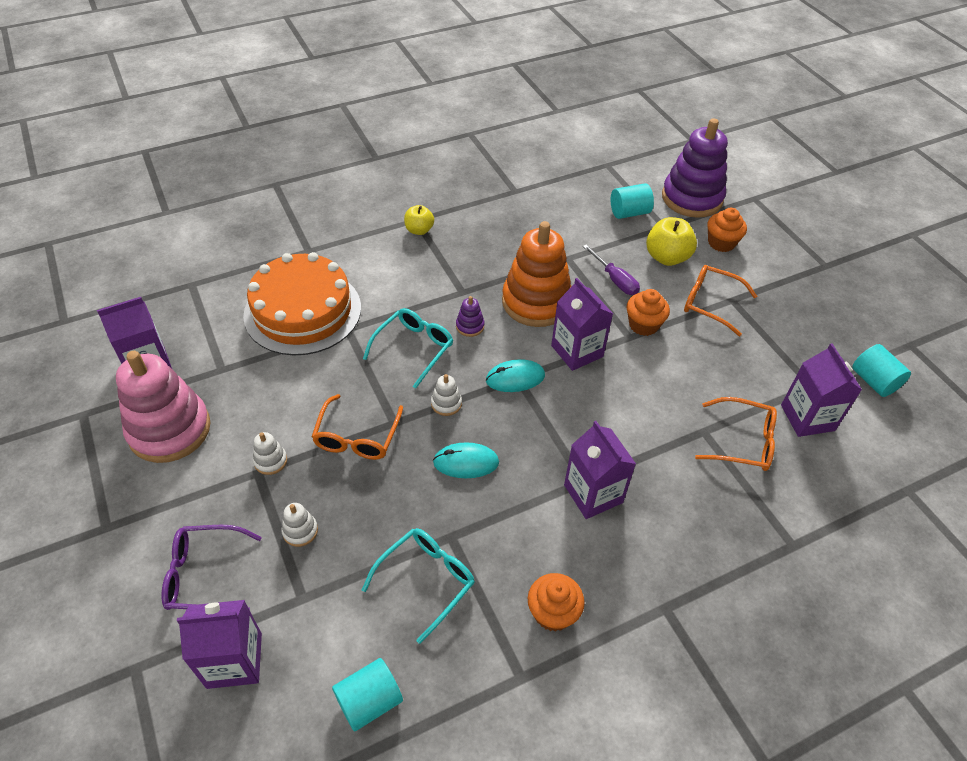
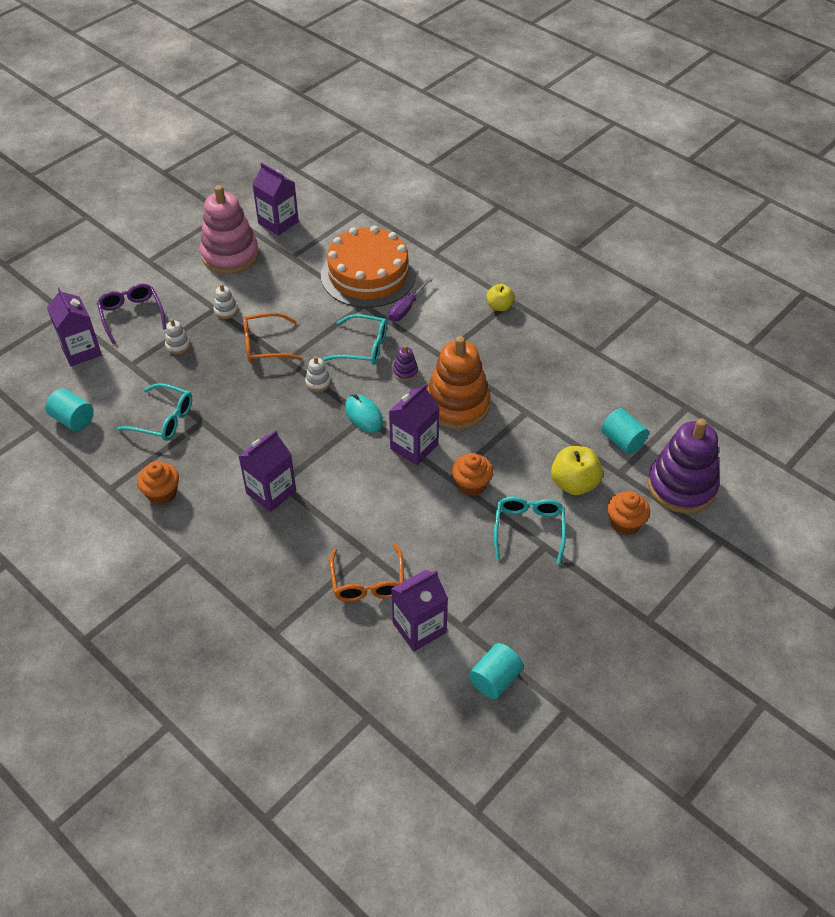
camera: 70 degrees right, 0 degrees up
turquoise mouse [433,442,499,478] -> none
purple screwdriver [583,244,640,295] -> purple screwdriver moved to [389,277,433,322]
orange glasses [684,265,757,336] -> turquoise glasses [494,497,566,564]

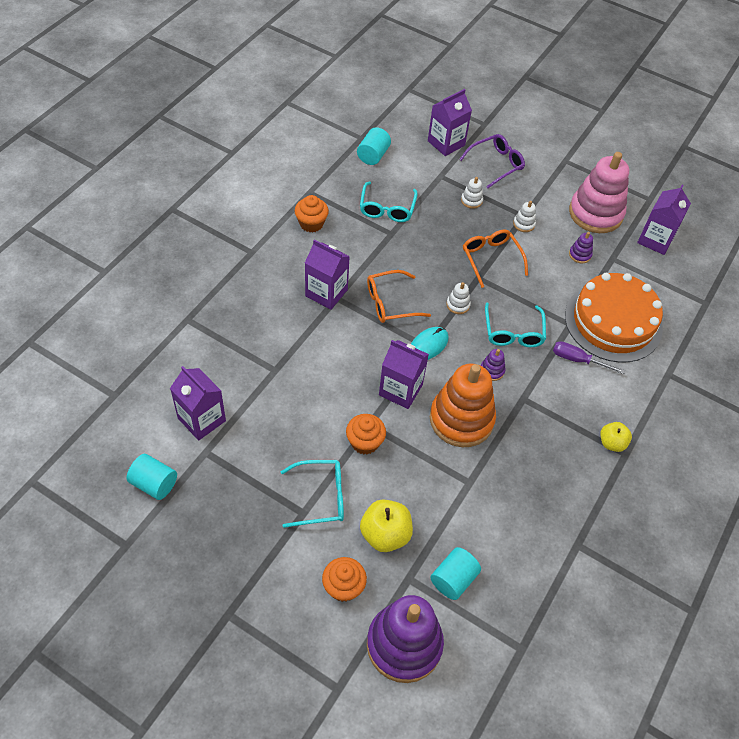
camera: 75 degrees right, 5 degrees up
orange glasses [330,543,404,602] -> orange glasses moved to [367,270,431,323]
none -> purple stacking toy [569,232,593,263]

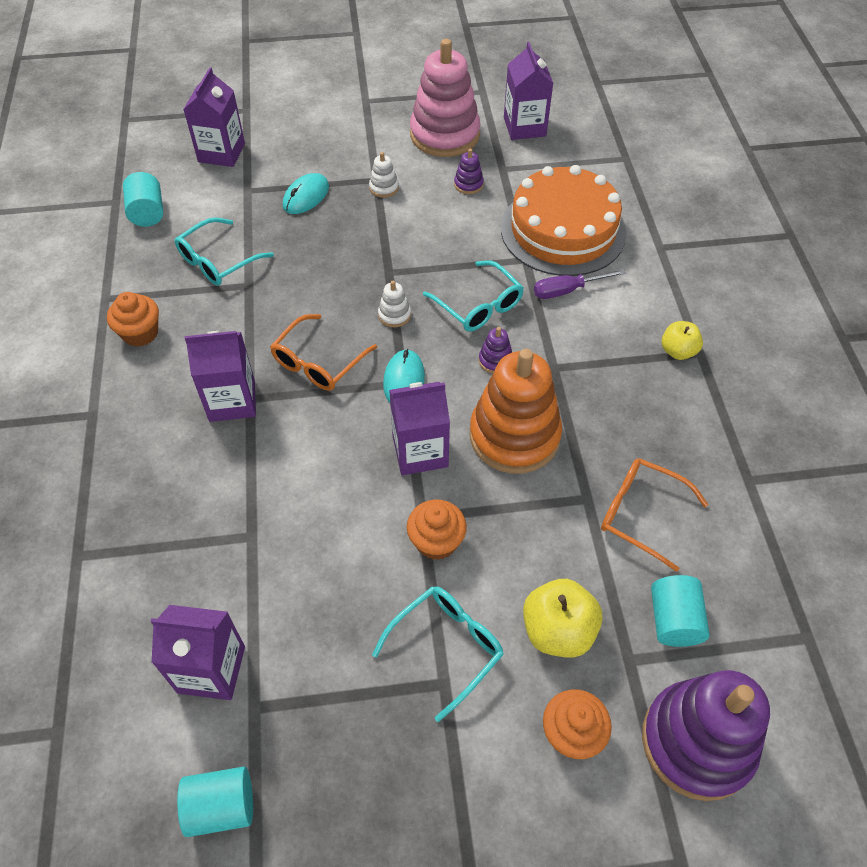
camera: 35 degrees left, 0 degrees up
turquoise glasses [360,182,418,222] -> turquoise glasses turned 75 degrees clockwise [175,217,274,286]
purple glasses [459,134,525,189] -> none
white stacking toy [461,177,483,209] -> turquoise mouse [283,173,329,214]
orange glasses [463,229,528,288] -> orange glasses moved to [601,458,709,572]

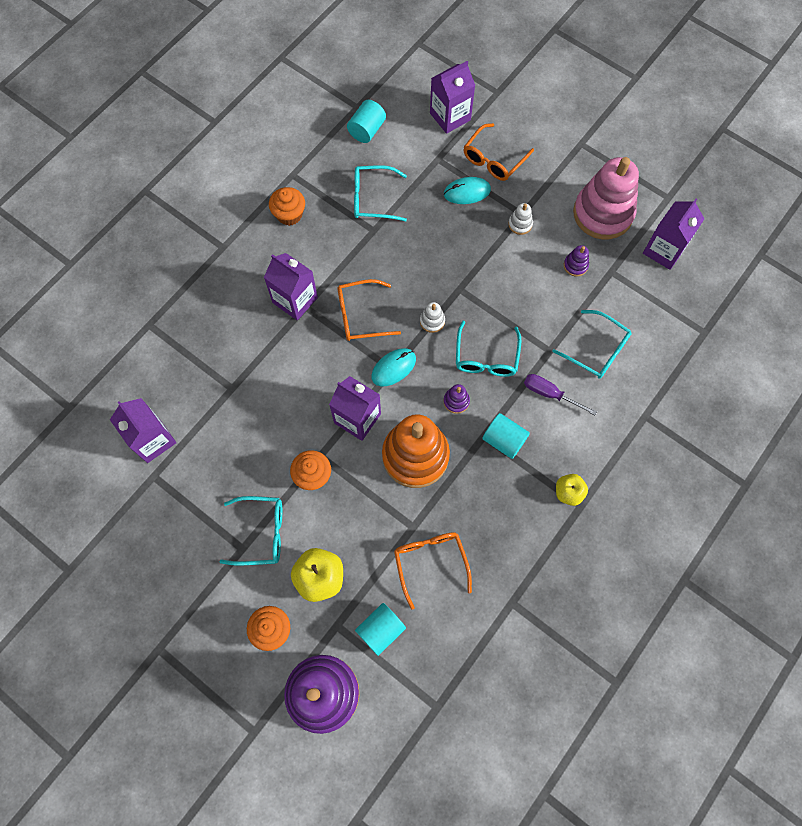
camera: 45 degrees right, 15 degrees up
turquoise cylinder [177,767,253,837] -> turquoise cylinder moved to [482,413,530,459]
orange cake [501,165,627,276] -> turquoise glasses [552,310,632,379]
none -> orange glasses [464,123,534,181]

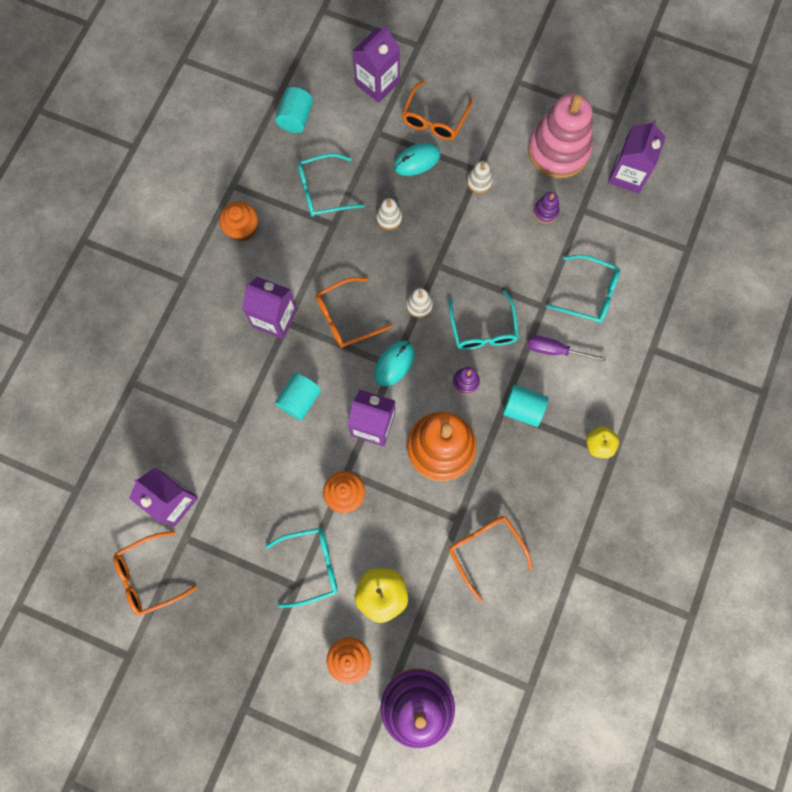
camera: 15 degrees left, 5 degrees up
turquoise cylinder [355,603,406,656] -> turquoise cylinder moved to [275,373,321,420]
none -> orange glasses [113,531,197,616]
none -> white stacking toy [377,198,402,230]

